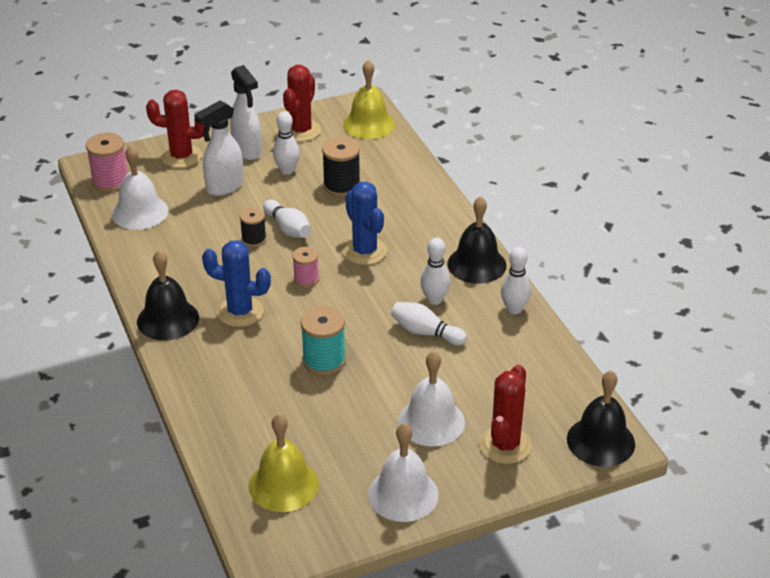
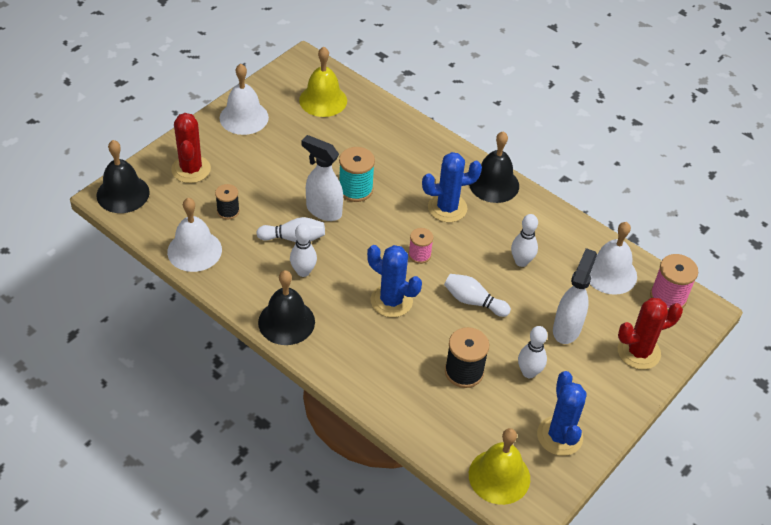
camera: 150 degrees right, 10 degrees up
white spray bottle [230,65,262,160] -> white spray bottle moved to [302,135,343,221]
black spool [240,208,266,247] -> black spool moved to [215,184,240,220]
red cactus [283,65,321,142] -> blue cactus [537,371,587,456]
white bell [398,351,465,447] -> white bell moved to [167,198,222,272]
white bowling pin [501,247,531,314] -> white bowling pin moved to [511,214,538,267]

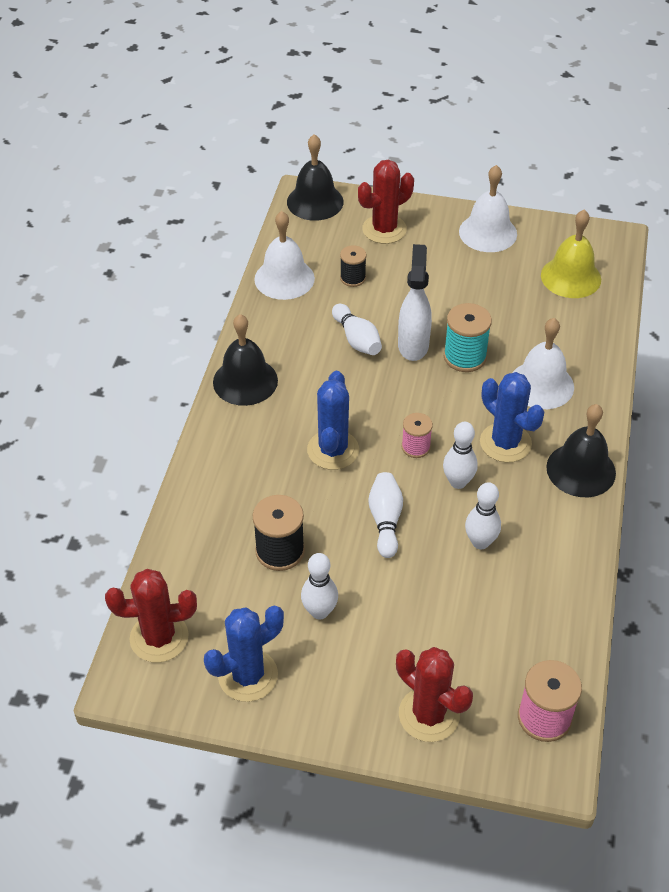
camera: 65 degrees right, 0 degrees up
white bowling pin [290,223,317,277] -> white bowling pin moved to [443,422,478,489]
yellow bell [469,428,530,505] -> red cactus [105,569,197,663]
white spray bottle [553,248,597,344] -> none
white bell [590,222,637,295] -> white bell moved to [512,318,574,409]

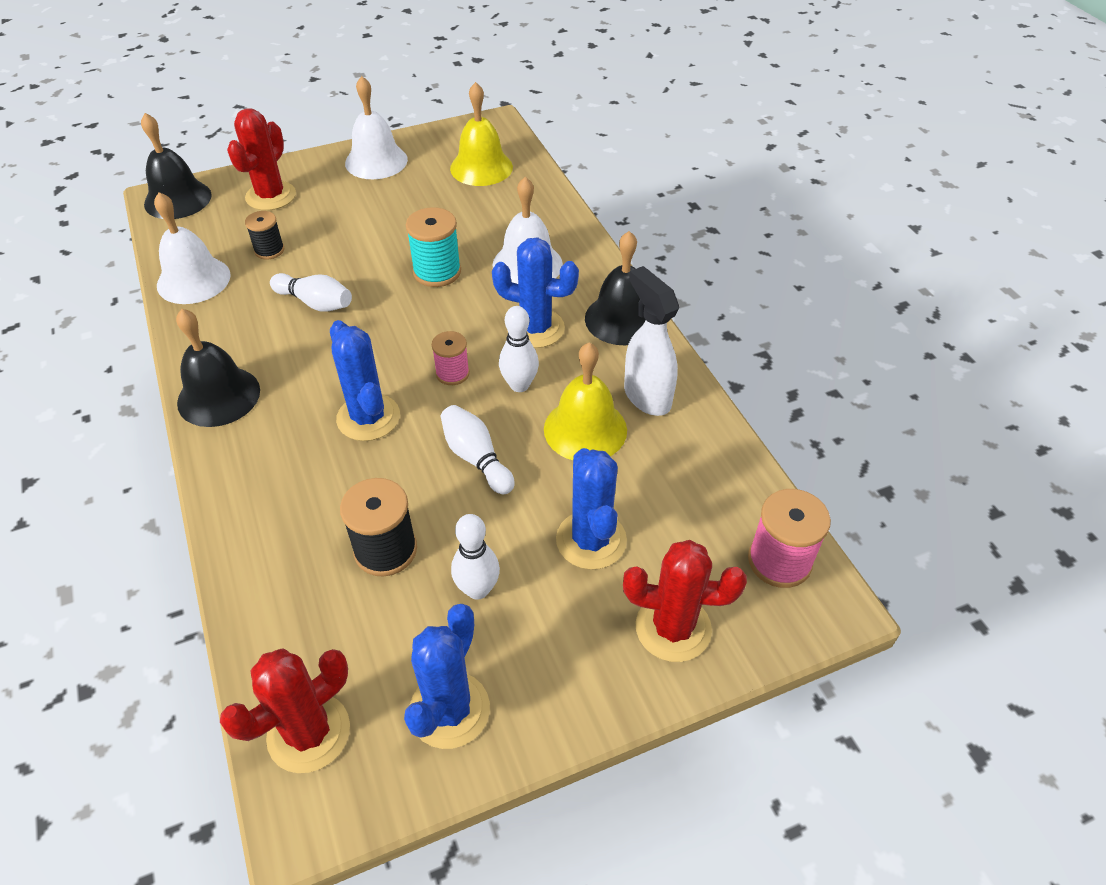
camera: 35 degrees left, 0 degrees up
white spray bottle [398,244,432,361] -> white spray bottle moved to [624,266,679,416]
white bowling pin [465,482,501,549] -> yellow bell [544,342,627,460]
none -> blue cactus [556,448,627,570]

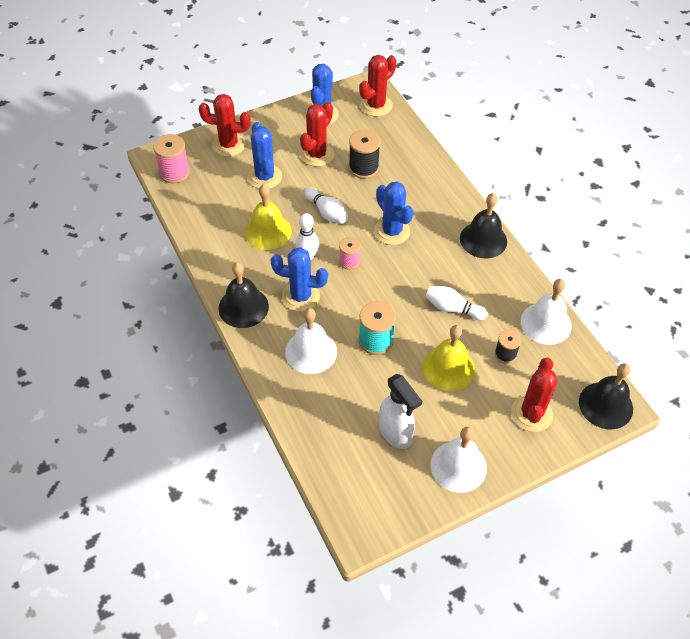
camera: 175 degrees right, 5 degrees up
yellow bell [450,82,513,186] -> yellow bell moved to [423,325,475,391]
white bowling pin [451,514,500,600] -> red cactus [300,102,334,167]
white spray bottle [624,266,679,416] -> white spray bottle moved to [379,374,422,449]

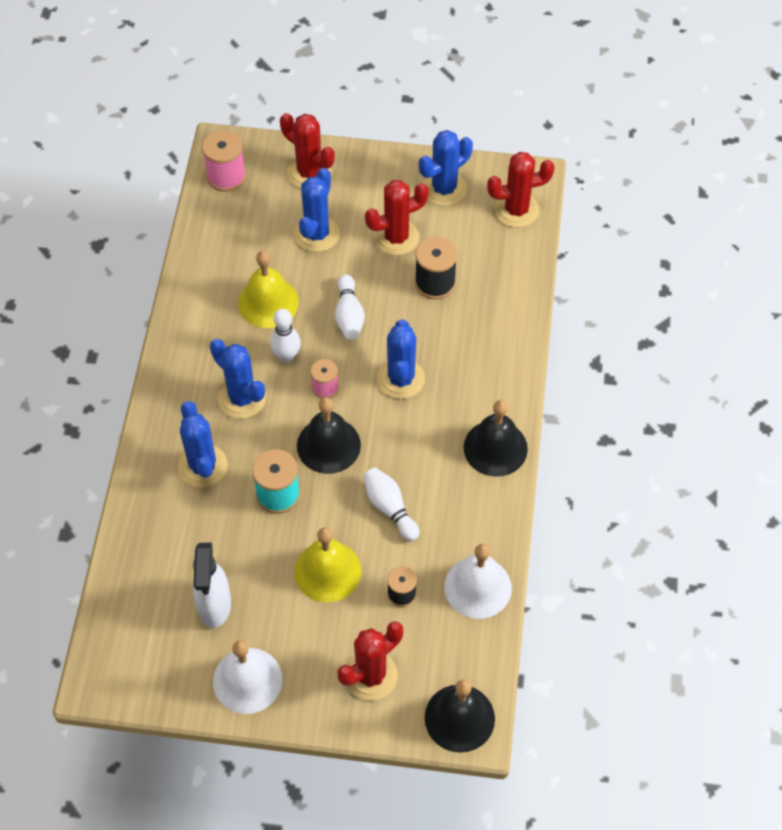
camera: 35 degrees right, 5 degrees up
black bell [218,262,269,328] -> black bell moved to [297,397,361,474]
white bell [285,308,337,374] -> blue cactus [178,401,228,488]

